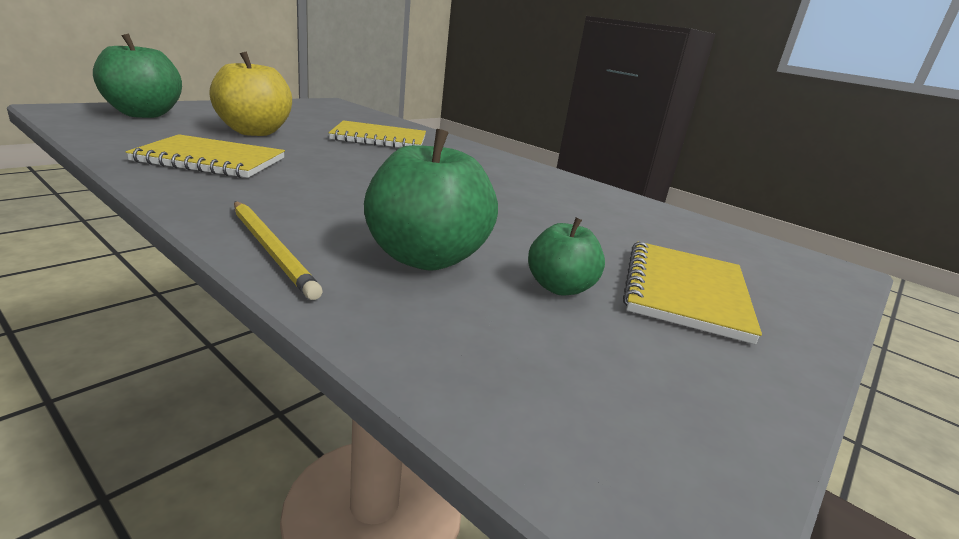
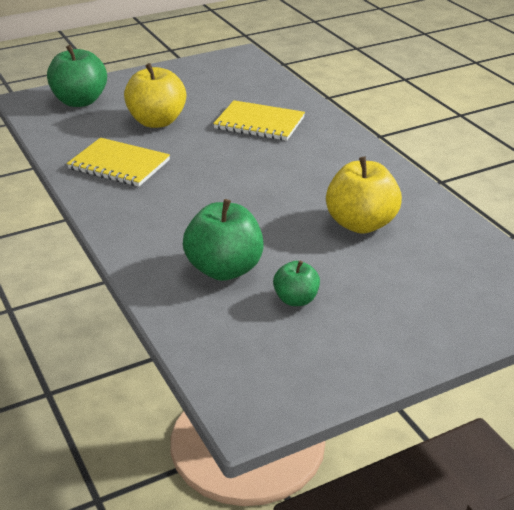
camera: 25 degrees right, 10 degrees up
yellow pencil [234,201,323,300] -> none
yellow notebook [623,241,762,344] -> none
none -> yellow apple [326,157,402,234]

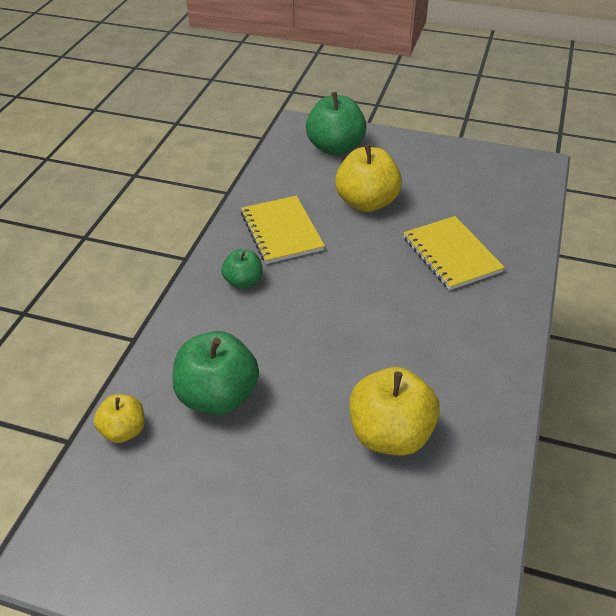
camera: 45 degrees right, 10 degrees up
green apple [273,261,320,306] -> green apple moved to [221,249,262,289]
none -> yellow apple [94,395,145,443]

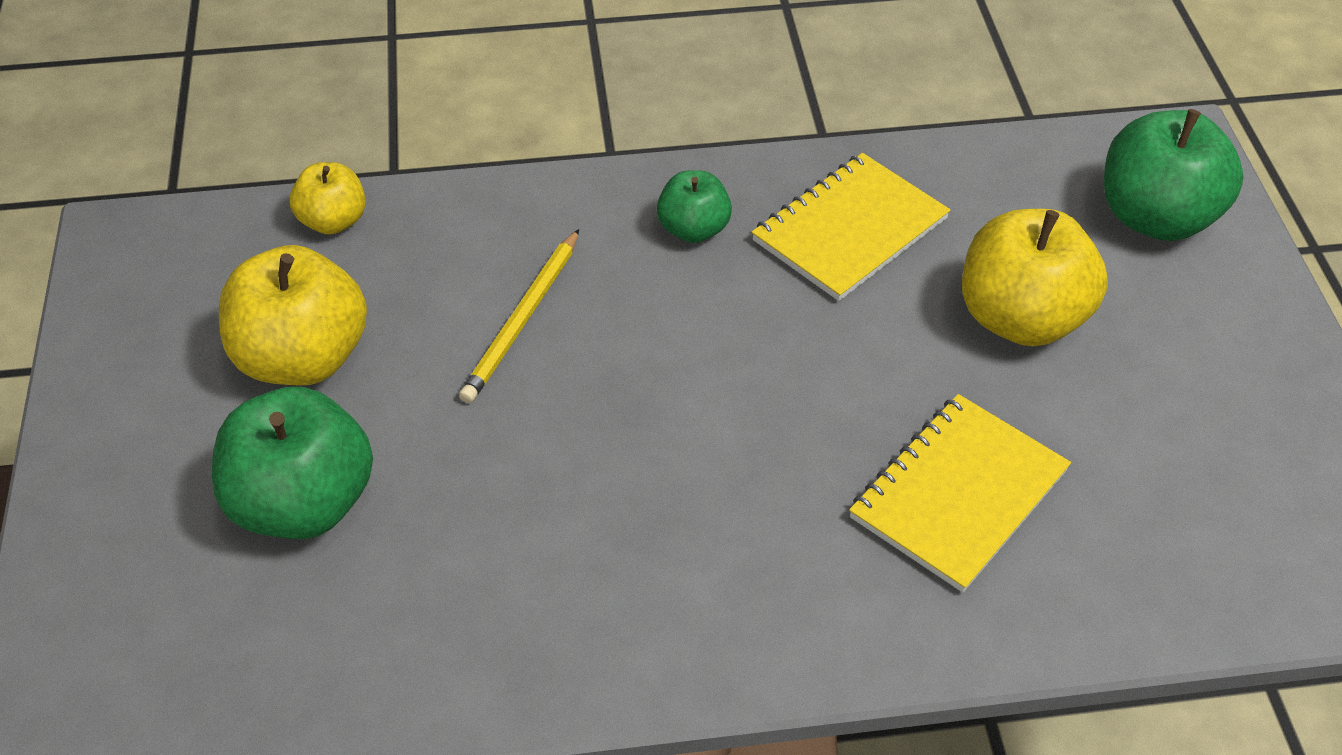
camera: 65 degrees right, 5 degrees up
green apple [172,331,259,415] -> green apple moved to [212,387,373,539]
yellow apple [349,367,440,456] -> yellow apple moved to [219,245,367,386]
none -> yellow pencil [459,229,579,403]

